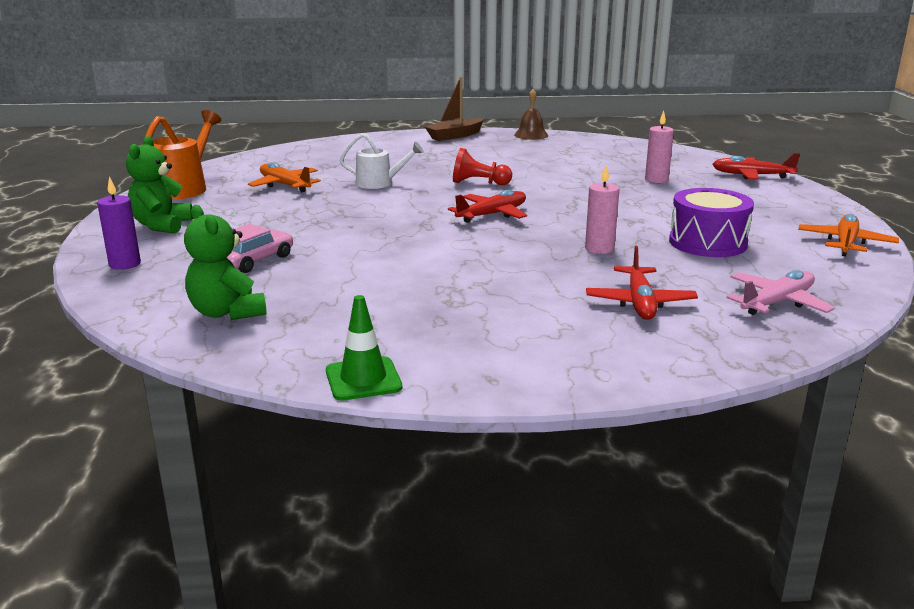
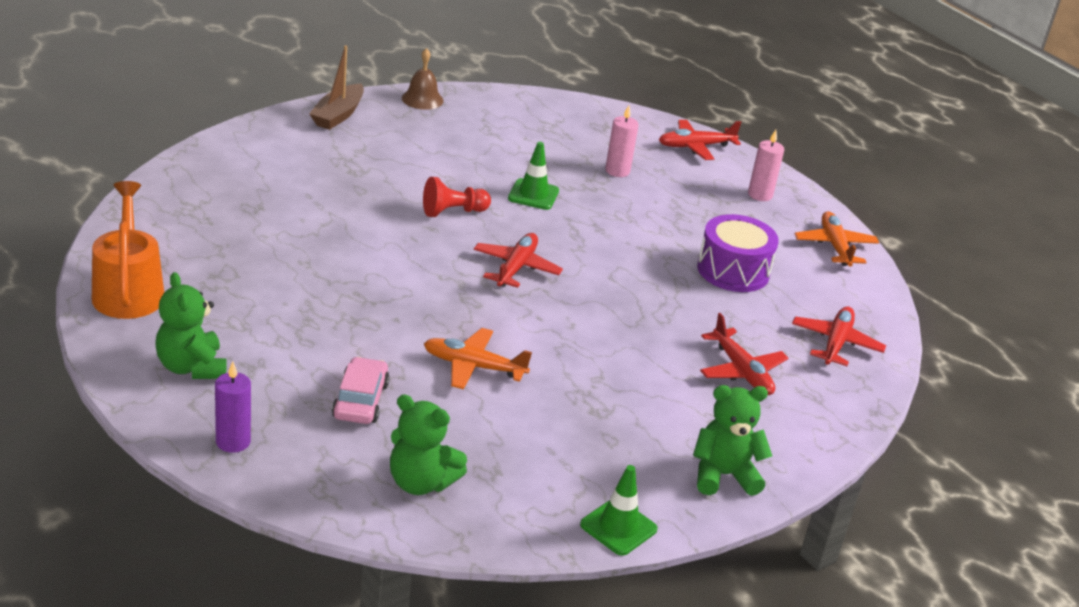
camera: 35 degrees left, 10 degrees up
orange plane [248,162,321,192] -> orange plane moved to [424,328,532,389]
white watering can [340,133,424,189] -> none
pink candle [585,166,619,254] -> pink candle moved to [748,130,784,201]
pink plane [726,270,834,315] -> red plane [792,306,886,366]
none -> green traffic cone [508,142,559,210]
none -> green teddy bear [693,385,772,496]

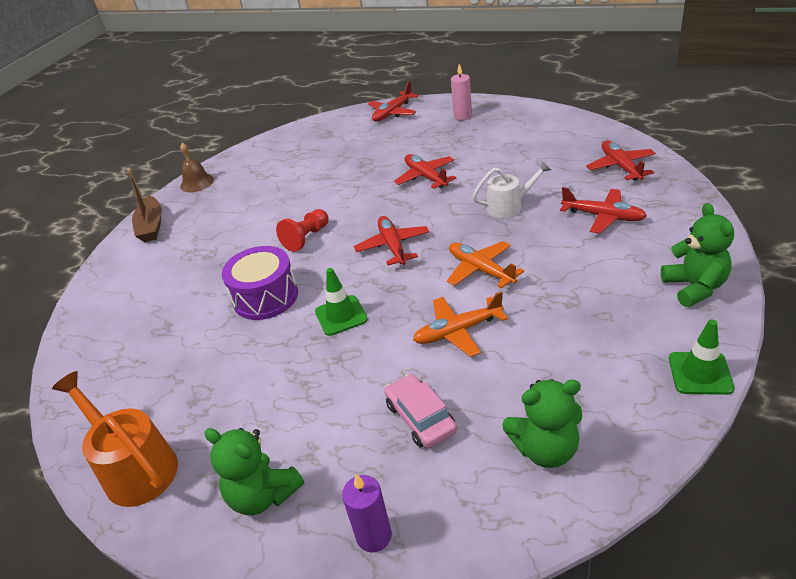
camera: 25 degrees left, 5 degrees up
green traffic cone [508,142,559,210] -> green traffic cone moved to [315,268,368,336]
pink candle [605,105,639,177] -> none
green teddy bear [693,385,772,496] -> green teddy bear turned 120 degrees clockwise [661,203,734,307]
purple drum [697,214,779,292] -> purple drum moved to [222,246,298,320]
orange plane [794,211,879,267] -> orange plane moved to [447,241,524,289]
none -> red plane [394,154,457,189]
none -> white watering can [472,161,551,218]

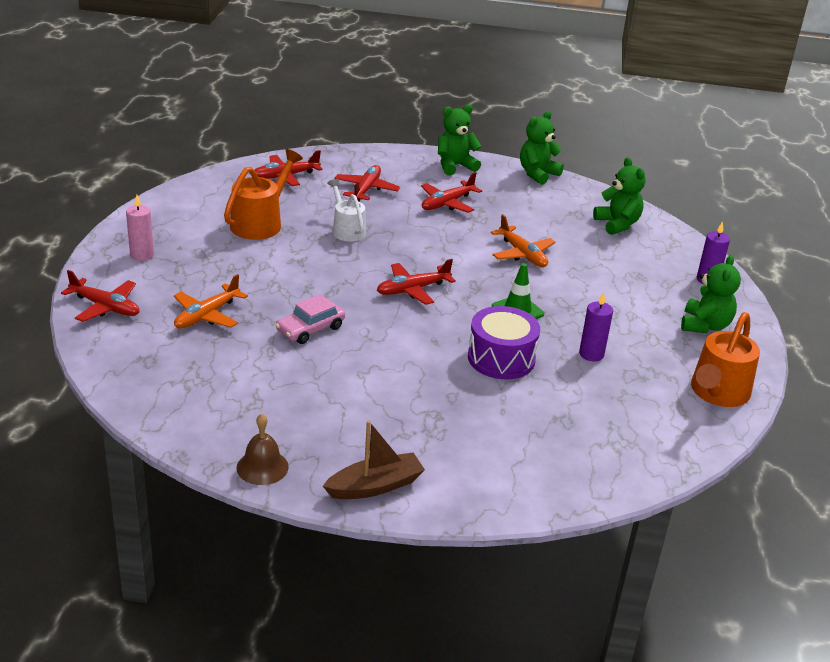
camera: 110 degrees left, 5 degrees down
red pawn [276,209,329,252] -> none
pink car [384,374,457,448] -> pink car moved to [276,294,345,344]
red plane [394,154,457,189] -> red plane moved to [421,172,482,213]
orange plane [447,241,524,289] -> orange plane moved to [174,274,248,328]
green traffic cone [669,319,734,395] -> green teddy bear [520,111,564,185]
none -> orange watering can [224,149,303,240]
none -> purple candle [579,292,613,361]

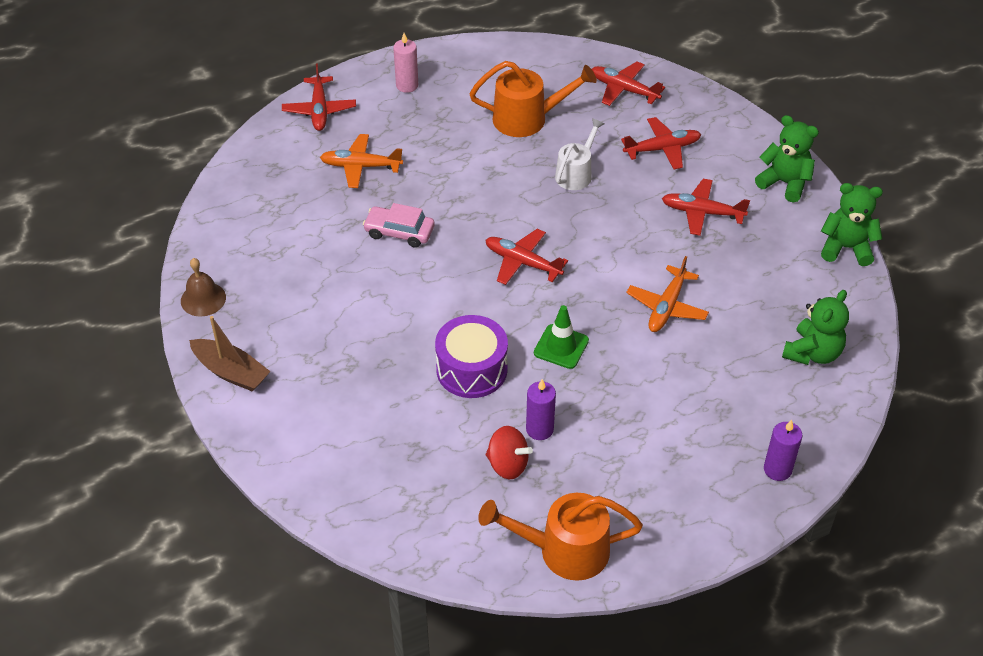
camera: 60 degrees right, 15 degrees up
green teddy bear [681,255,741,333] -> none
none -> red spinning top [486,426,533,479]

